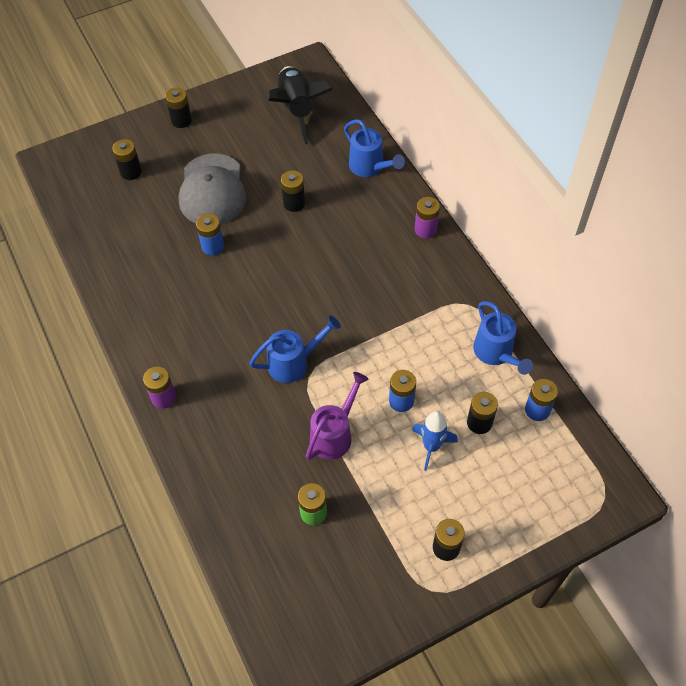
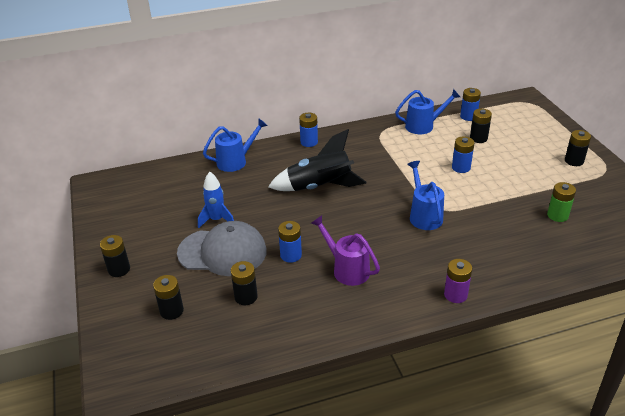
camera: 80 degrees left, 20 degrees down
black rocket [268,66,333,144] -> black rocket moved to [268,129,367,191]
black battery [281,170,305,212] -> black battery moved to [231,261,258,305]
purple watering can [306,372,369,460] -> purple watering can moved to [311,215,380,286]
blue rocket [412,411,458,471] -> blue rocket moved to [198,172,234,228]
purple battery [415,197,440,239] -> blue battery [299,113,318,147]

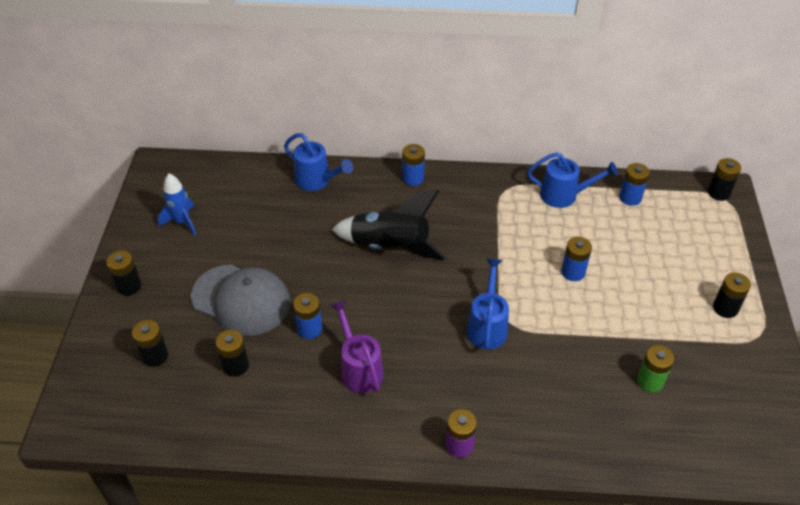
camera: 20 degrees right, 10 degrees up
blue rocket [198,172,234,228] -> blue rocket moved to [158,173,196,236]
blue watering can [203,119,268,172] -> blue watering can turned 45 degrees clockwise [284,133,353,191]
black battery [470,109,492,143] -> black battery moved to [708,158,741,201]

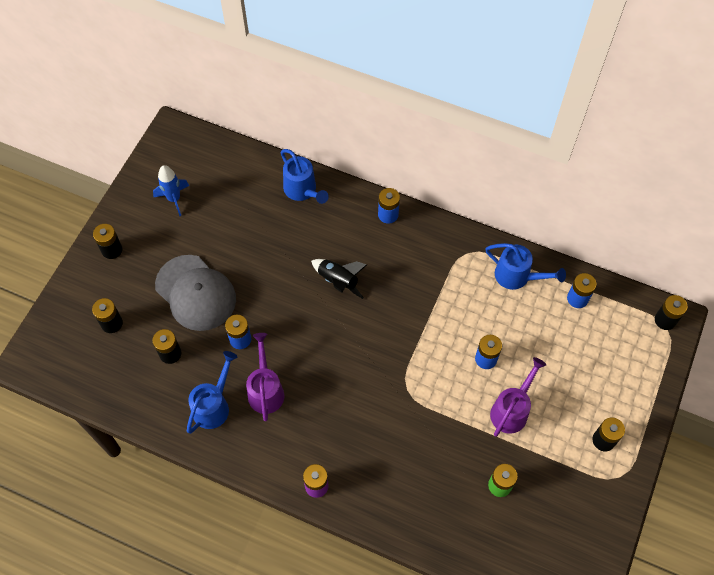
camera: 20 degrees right, 15 degrees up
black rocket [331,190,446,260] -> black rocket [311,259,367,299], size x0.61
blue watering can [466,259,509,349] -> blue watering can moved to [187,351,238,434]
none -> purple watering can [490,357,546,437]

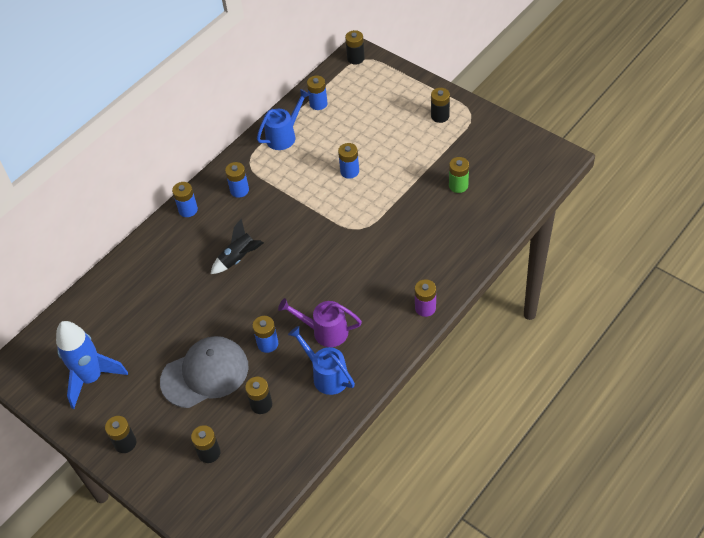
camera: 70 degrees left, 10 degrees down
blue rocket [153,165,189,216] -> blue rocket [56,321,128,409], size x1.63
blue watering can [281,149,329,204] -> none
purple watering can [490,357,546,437] -> none
none -> blue battery [225,162,249,198]

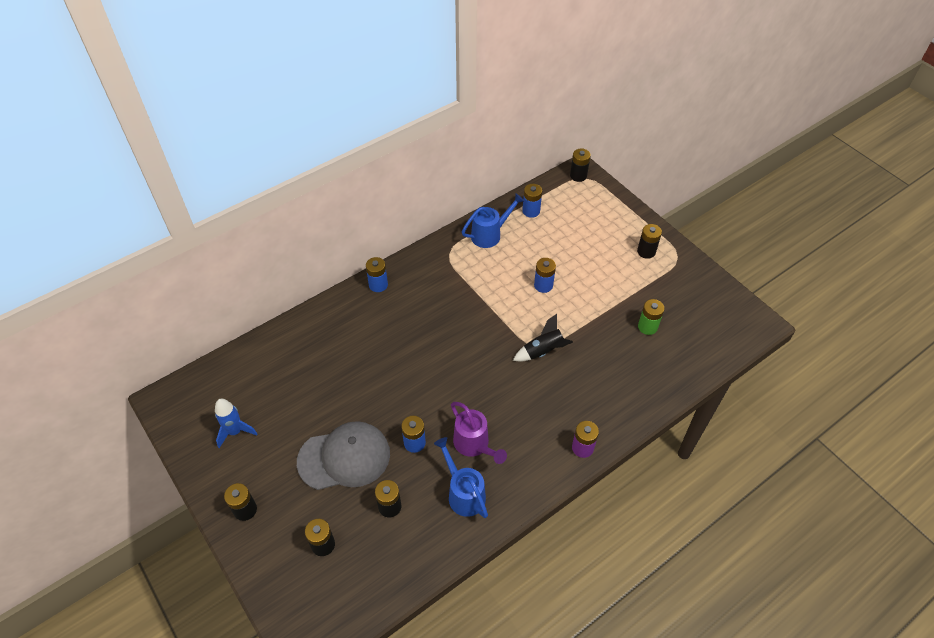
camera: 10 degrees right, 0 degrees up
blue rocket [56,321,128,409] -> blue rocket [215,399,257,448], size x0.61
black rocket [211,218,264,274] -> black rocket moved to [513,314,573,362]
blue battery [225,162,249,198] -> none
purple watering can [278,298,362,347] -> purple watering can turned 150 degrees counterclockwise [451,402,507,464]

